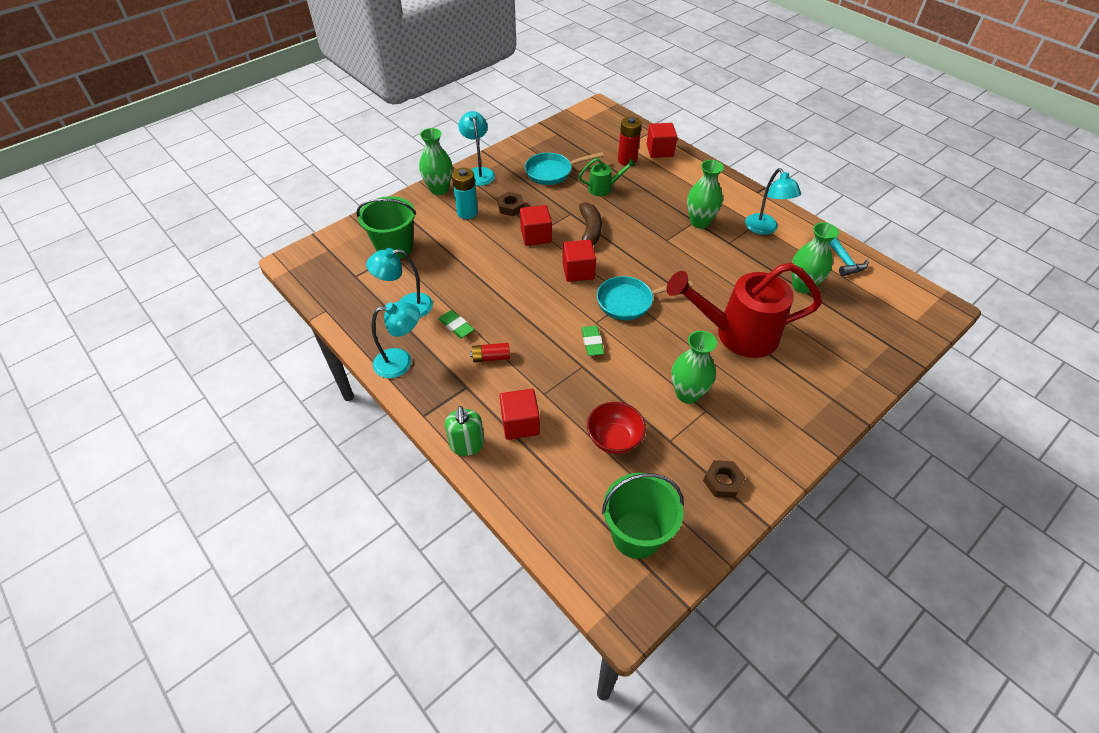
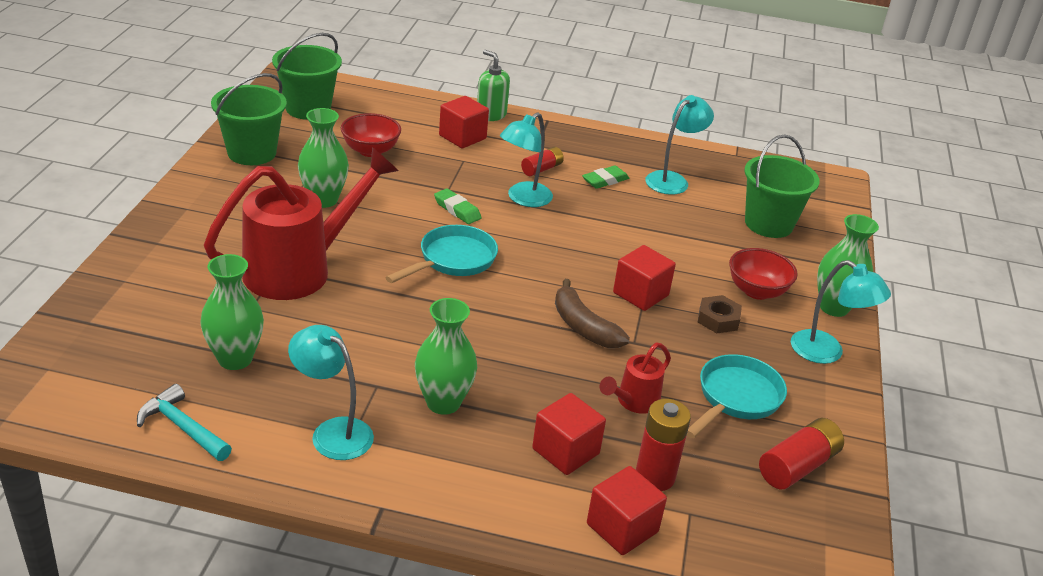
camera: 140 degrees right, 15 degrees down
turquoise lamp [371,301,420,378] -> turquoise lamp moved to [500,112,553,207]
green eraser [438,310,474,338] -> green eraser turned 45 degrees counterclockwise [582,166,629,189]
turquoise battery [452,168,478,219] -> red bowl [729,248,798,300]
red cube [562,240,596,282] -> red cube moved to [532,393,606,475]
green watering can [578,158,636,196] -> red watering can [600,342,671,414]
brown nut [703,460,746,498] -> green bucket [211,73,287,165]
none -> red battery [759,418,844,490]

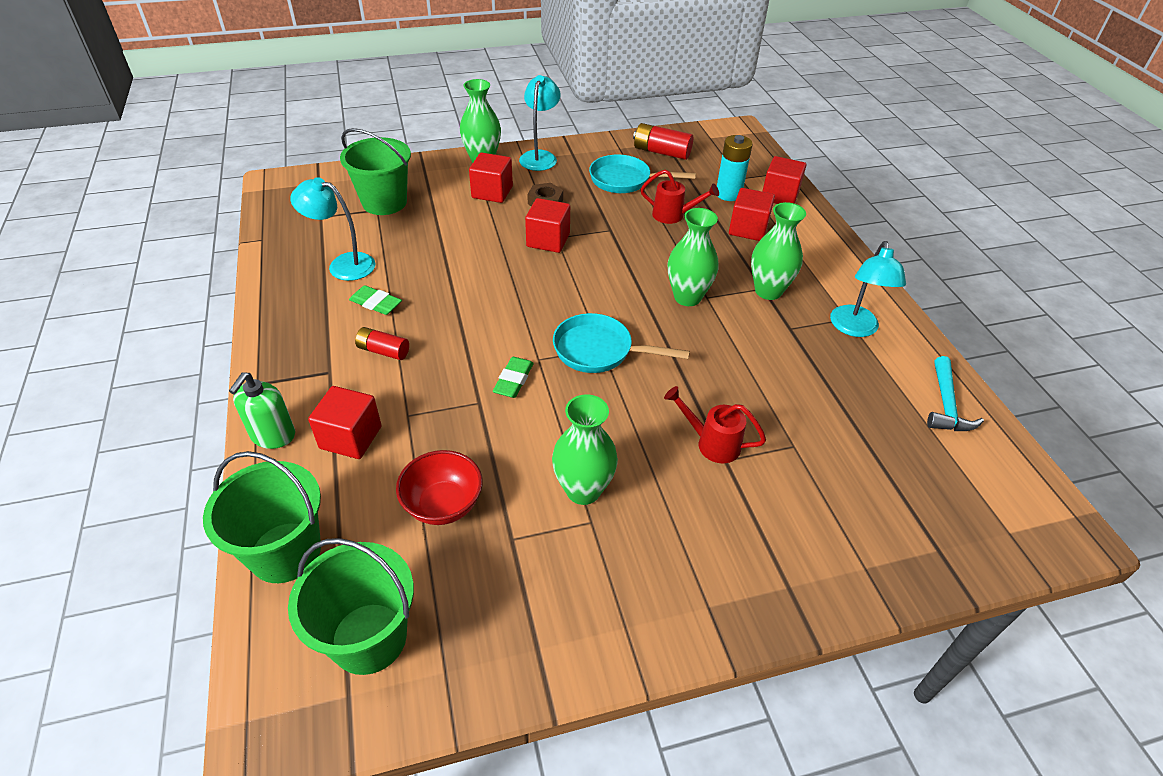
camera: 115 degrees left, 10 degrees up
green vase [200,254,264,370] -> green vase moved to [668,208,719,306]
red watering can [204,147,399,300] -> red watering can [664,386,766,463], size x0.46
green bucket [211,73,287,165] -> green bucket moved to [203,451,321,583]
turquoise lamp [500,112,553,207] -> none
brown banana [555,279,630,348] -> none
red battery [636,399,691,491] -> turquoise battery [717,135,753,201]
red bowl [729,248,798,300] -> red cube [469,153,513,203]

